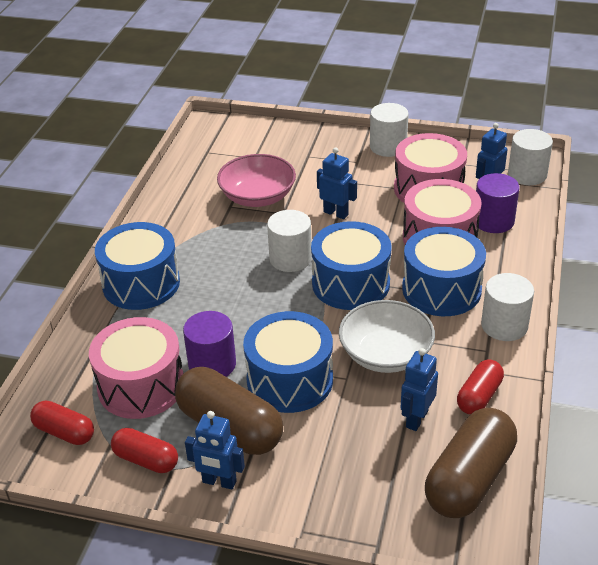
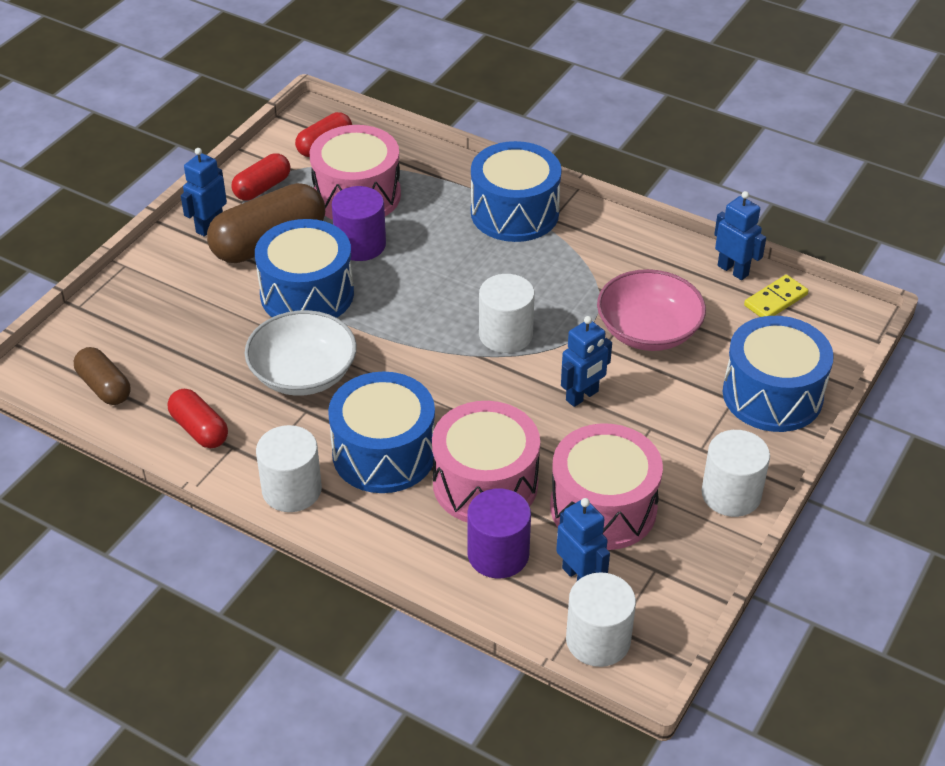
camera: 105 degrees right, 5 degrees up
blue drum [311,221,392,310] -> blue drum moved to [723,316,834,432]
blue robot [400,348,438,431] -> blue robot moved to [714,191,766,280]
brown capsule [425,408,517,518] -> brown capsule [74,347,131,405], size x0.57
none -> yellow domino [744,275,808,317]

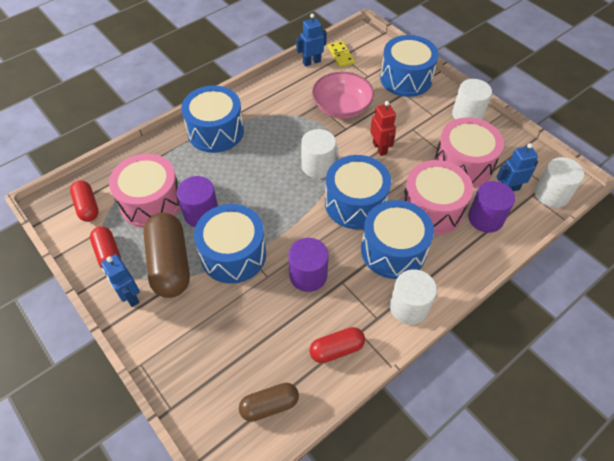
camera: 70 degrees left, 10 degrees up
white bowl [245,310,357,396] -> purple cylinder [288,238,329,292]
blue robot [561,316,612,407] -> red robot [370,101,396,156]
none -> blue drum [325,155,391,229]

